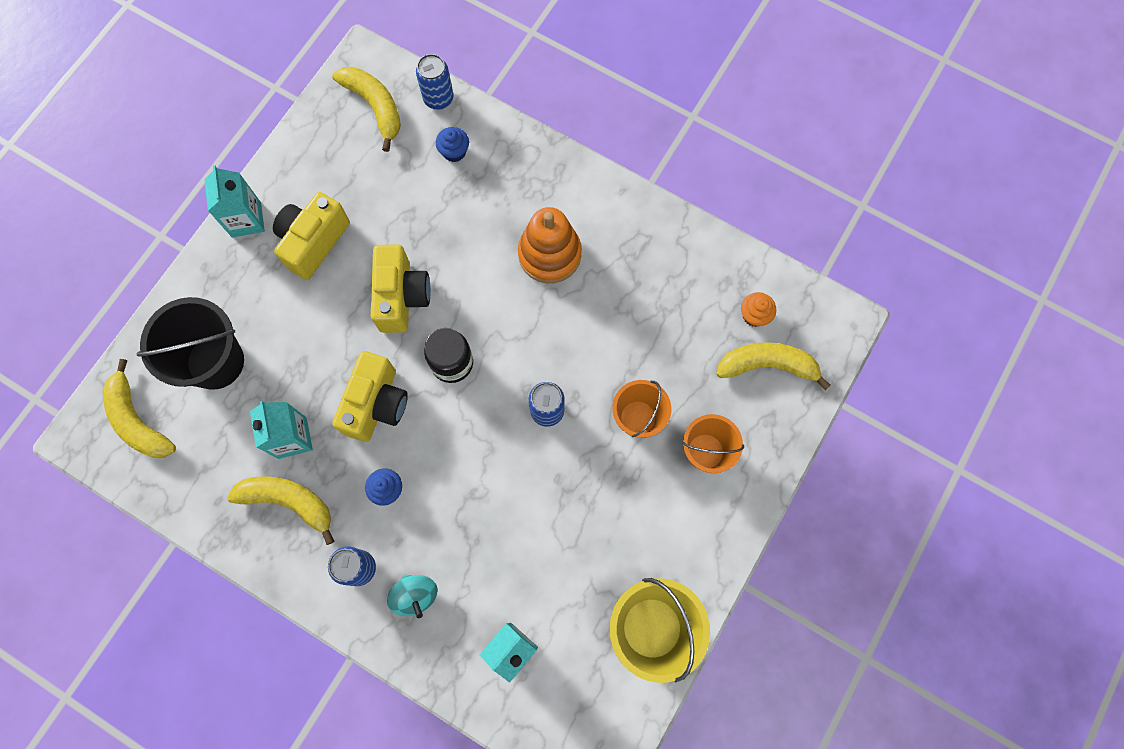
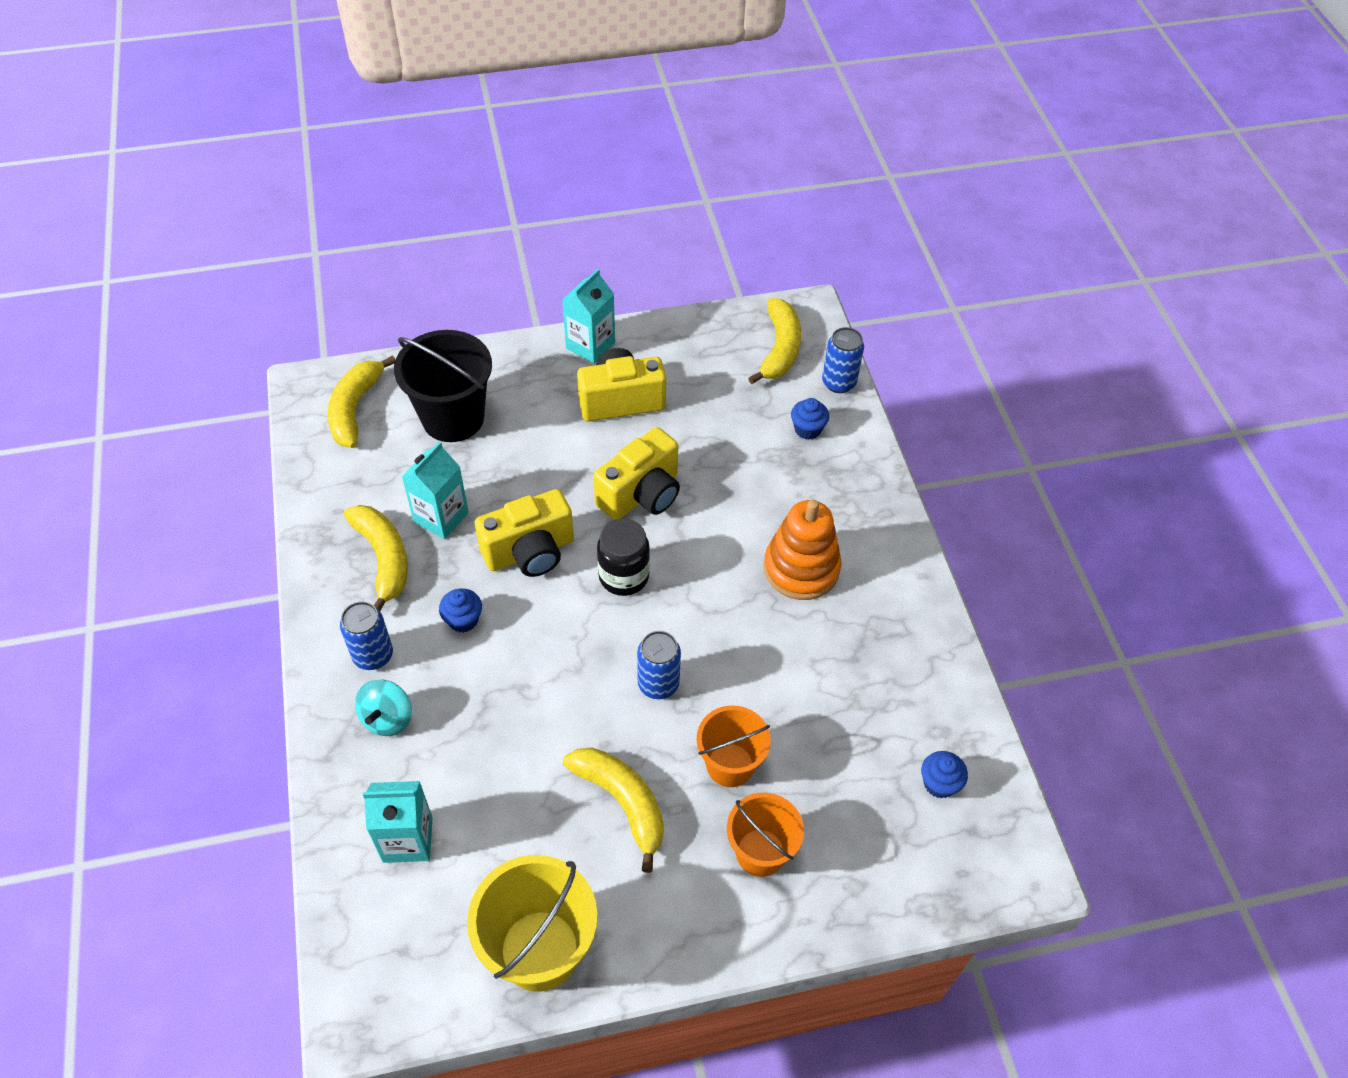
camera: 45 degrees right, 20 degrees down
yellow banana [716,342,831,390] -> yellow banana moved to [563,748,664,873]
orange cupcake [741,292,776,327] -> blue cupcake [921,751,968,798]

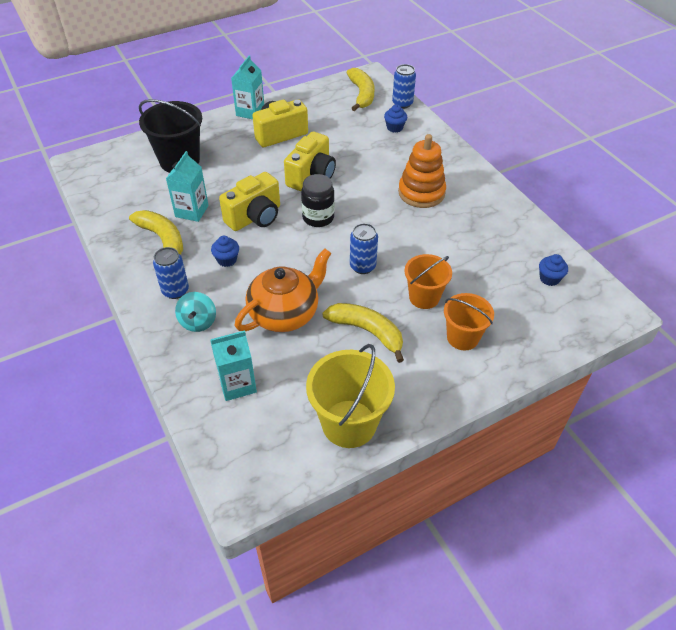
camera: 15 degrees left, 5 degrees down
yellow banana [328,355,395,448] -> none
none -> orange teapot [235,249,331,332]

